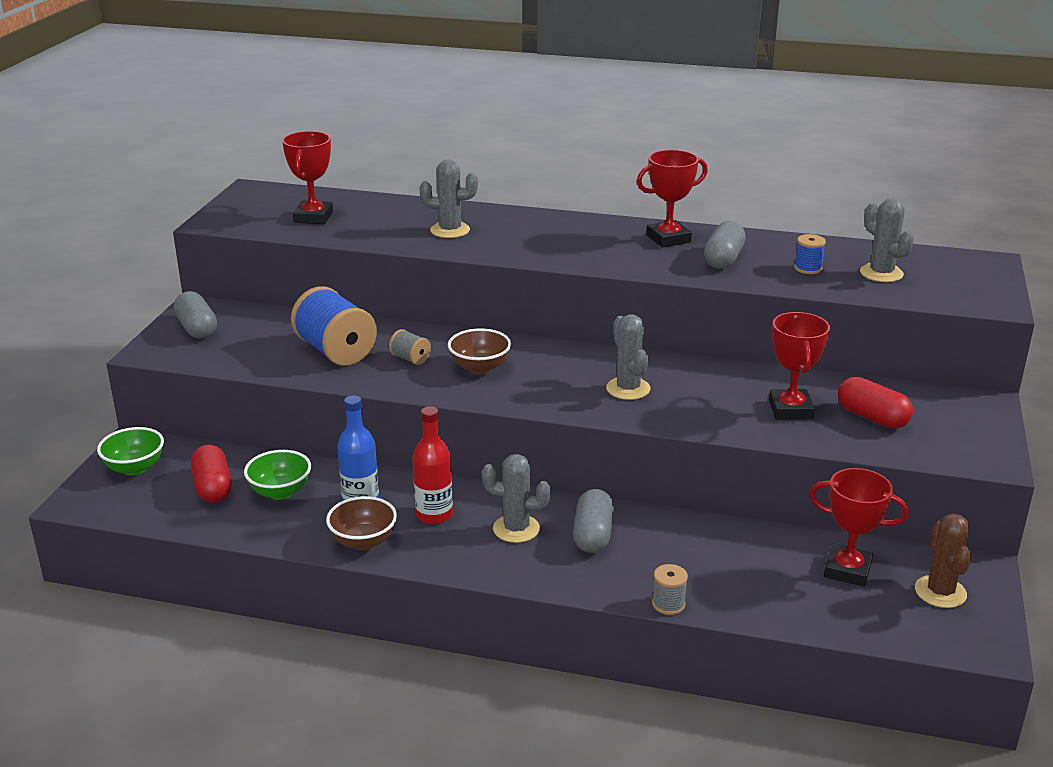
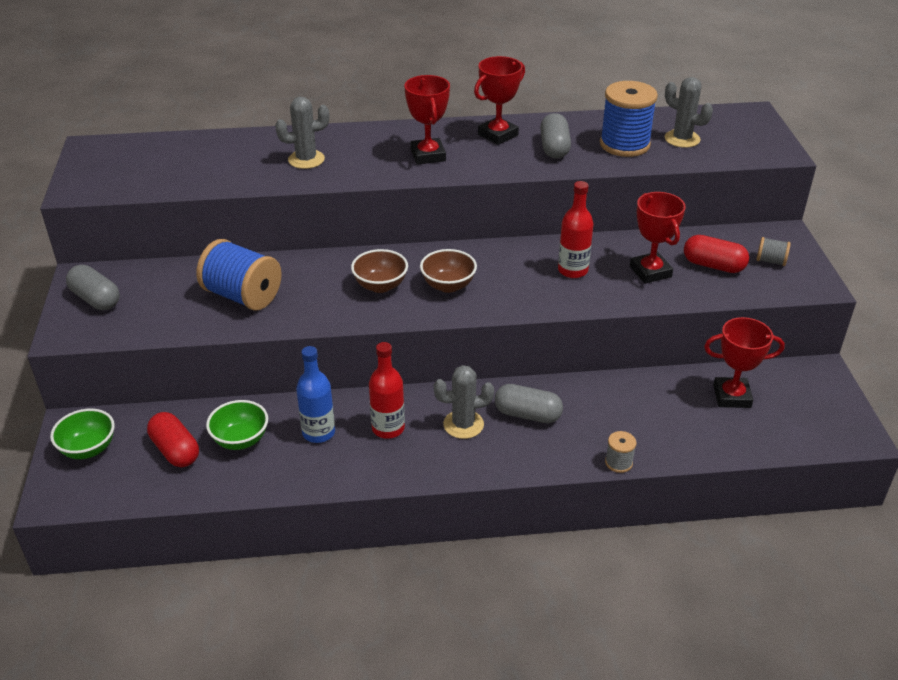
camera: 20 degrees left, 10 degrees up
red trophy [282,131,333,224] -> red trophy moved to [404,75,450,165]
brown bowl [326,496,397,550] -> brown bowl moved to [420,249,477,293]
grey spool [389,329,431,365] -> grey spool moved to [756,237,791,266]
grey capsule [573,489,614,553] -> grey capsule turned 60 degrees counterclockwise [494,384,563,423]
grey cactus [606,314,651,400] -> none
blue spool [794,234,826,274] -> blue spool [600,81,658,157], size x2.15
brown cactus [915,514,972,608] -> none
none -> red bottle [558,181,593,278]

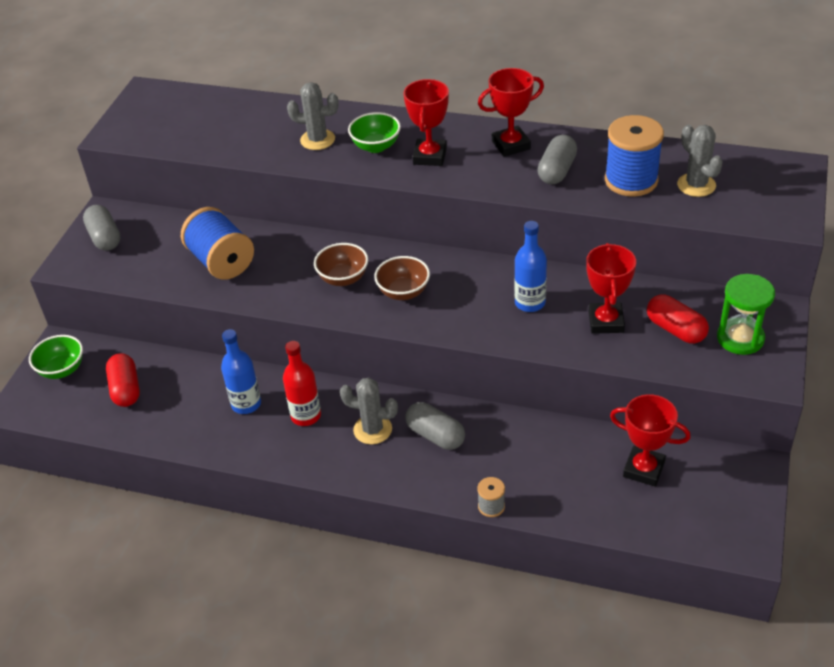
camera: 25 degrees right, 5 degrees up
green bowl [206,400,268,450] -> green bowl moved to [348,112,401,153]
red bottle [558,181,593,278] -> blue bottle [514,221,547,312]
grey spool [756,237,791,266] -> green hourglass [717,274,775,355]

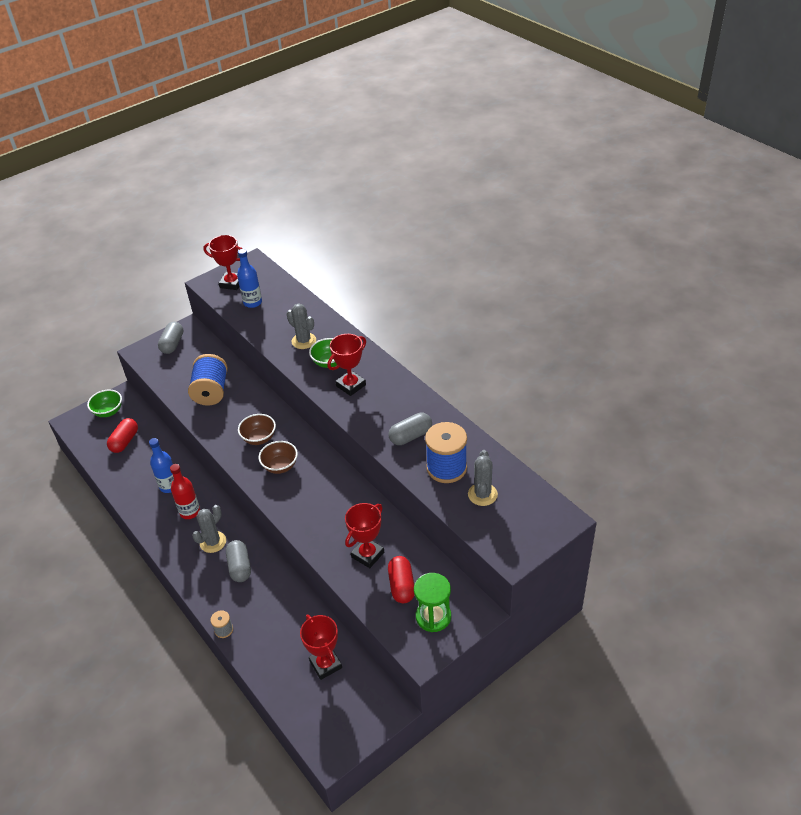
camera: 35 degrees right, 0 degrees up
grey cactus [340,377,398,444] -> grey cactus turned 75 degrees clockwise [192,505,226,553]
red trophy [478,68,544,157] -> red trophy moved to [203,235,242,290]
blue bottle [514,221,547,312] -> blue bottle moved to [237,249,262,308]

